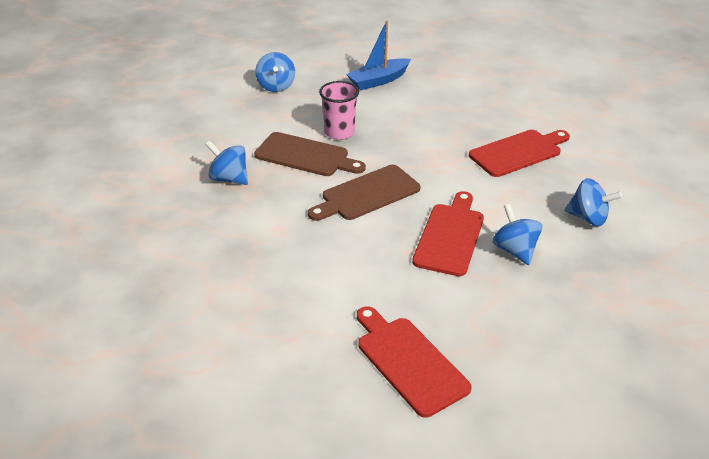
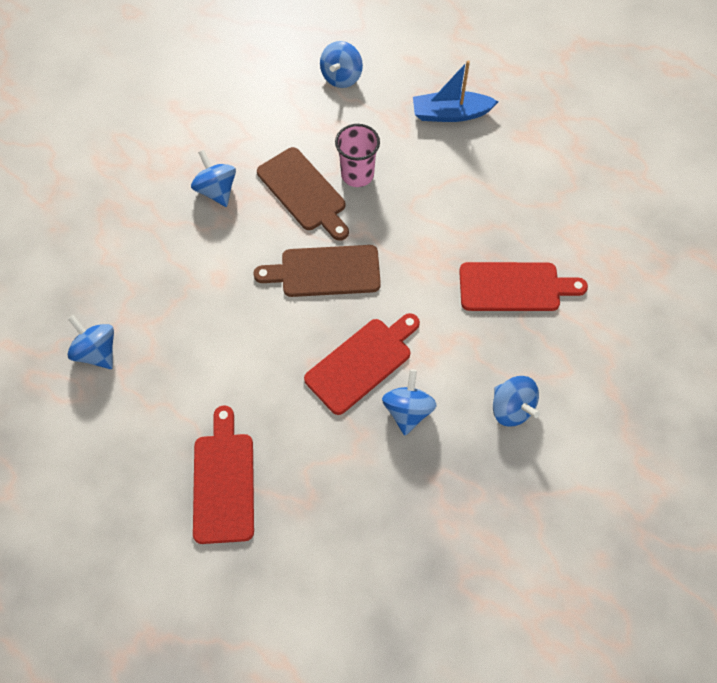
camera: 30 degrees right, 25 degrees up
none -> blue spinning top [67,315,114,369]

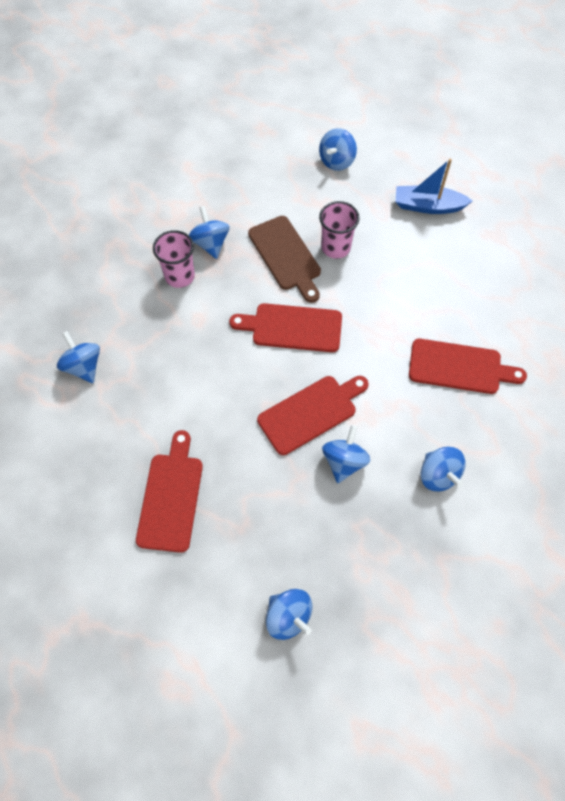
camera: 10 degrees right, 0 degrees up
brown cutting board [253,245,381,297] -> red cutting board [229,303,342,352]
none -> pink cup [153,230,195,288]
none -> blue spinning top [266,589,312,640]

